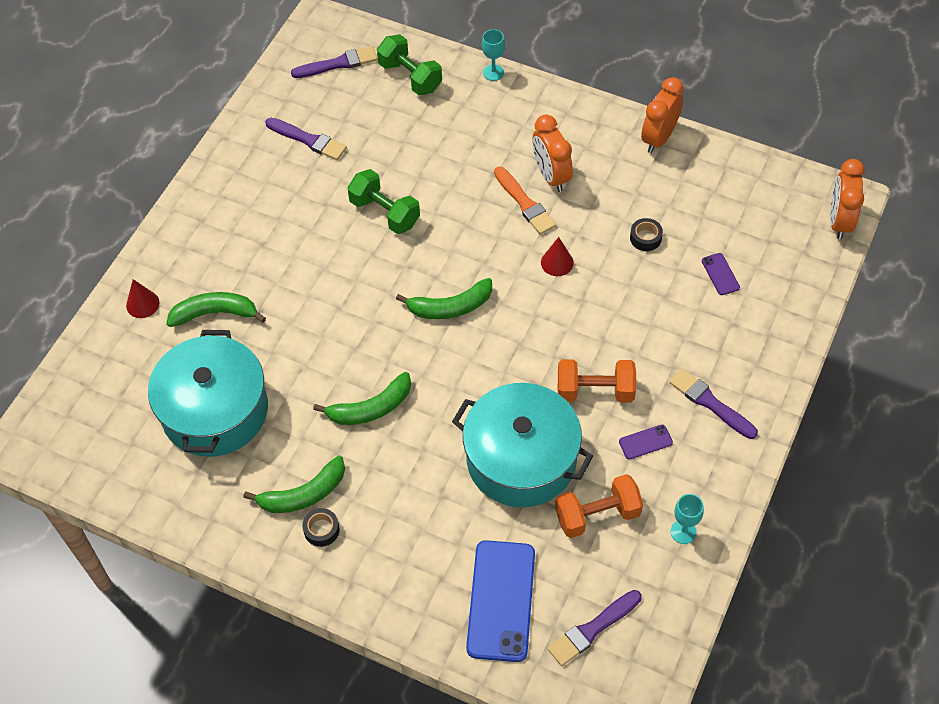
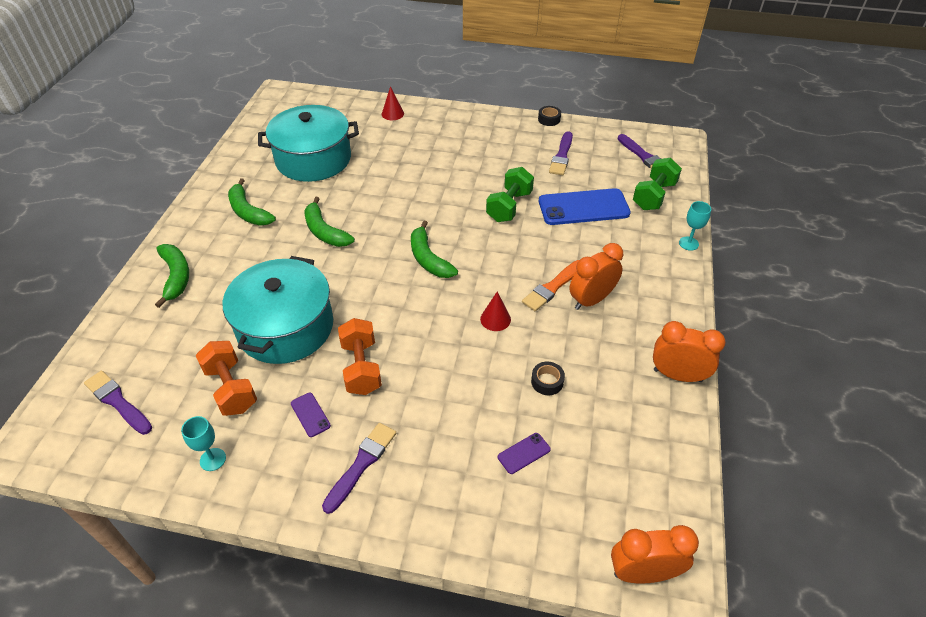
camera: 75 degrees right, 10 degrees down
green banana [167,292,266,327] -> green banana moved to [155,244,189,308]
black tape [302,508,340,547] -> black tape moved to [538,106,561,126]
blue phone [466,540,535,662] -> blue phone moved to [539,188,631,225]

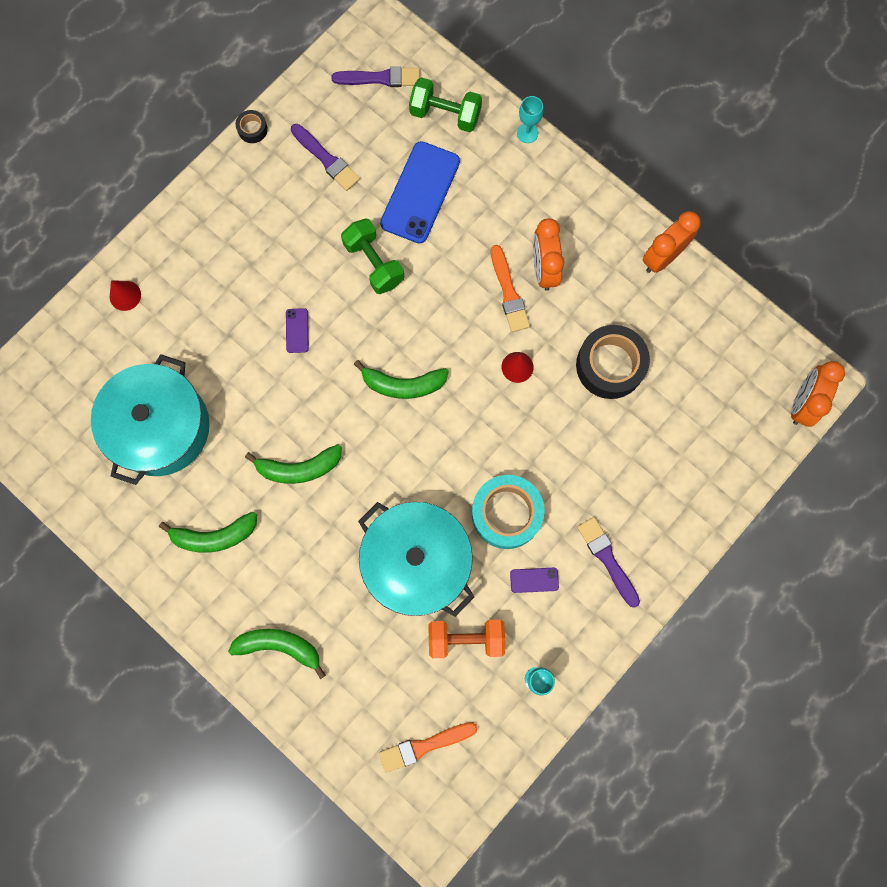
camera: 60 degrees left, 30 degrees up
purple brush [84,370,152,435] -> orange brush [379,722,478,773]
orange dumbbell [338,318,382,395] -> turquoise tape [472,475,545,549]
purple phone [498,433,551,474] -> purple phone moved to [286,308,309,353]
black tape [531,362,565,395] -> black tape [576,325,650,399], size x2.19
green dumbbell [633,158,682,210] -> green dumbbell turned 45 degrees counterclockwise [409,77,482,132]

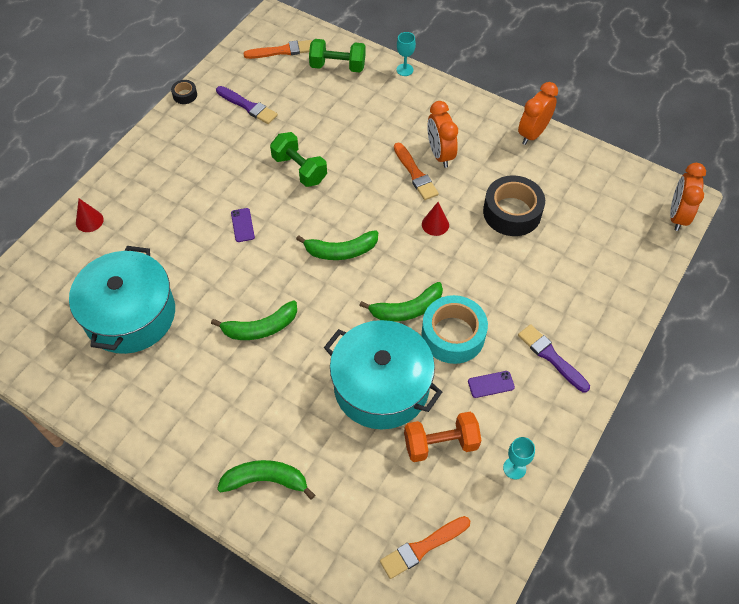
camera: 10 degrees left, 20 degrees down
green banana [159,512,257,553] -> green banana moved to [359,282,443,322]
purple brush [331,67,420,87] -> orange brush [243,40,312,59]
blue phone [380,141,460,244] -> none

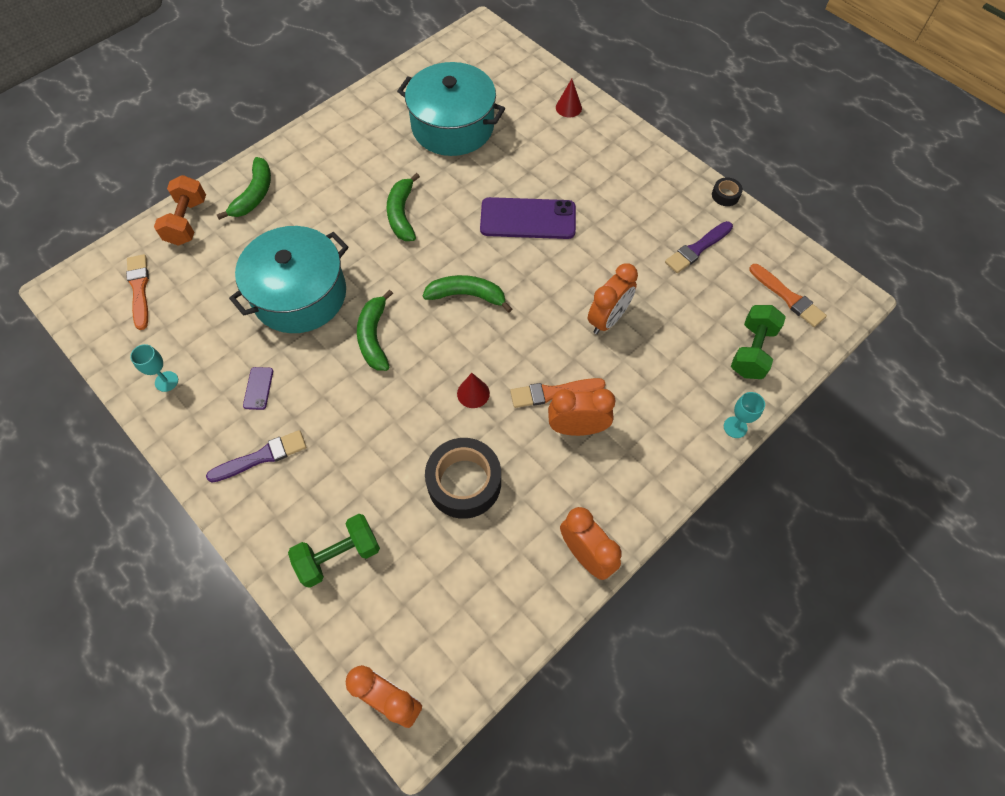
camera: 105 degrees right, 5 degrees up
purple phone [231,208,255,242] -> purple phone [480,197,576,239], size x2.30
orange brush [243,40,312,59] -> orange brush turned 45 degrees counterclockwise [749,264,827,327]
green dumbbell [270,132,327,187] -> green dumbbell moved to [288,514,380,588]
green banana [296,230,378,260] -> green banana turned 90 degrees clockwise [422,275,512,313]
orange dumbbell [404,412,482,462] -> orange dumbbell moved to [154,175,206,246]
turquoise tape [421,295,488,364] -> none
none -> orange clock [588,263,638,334]

